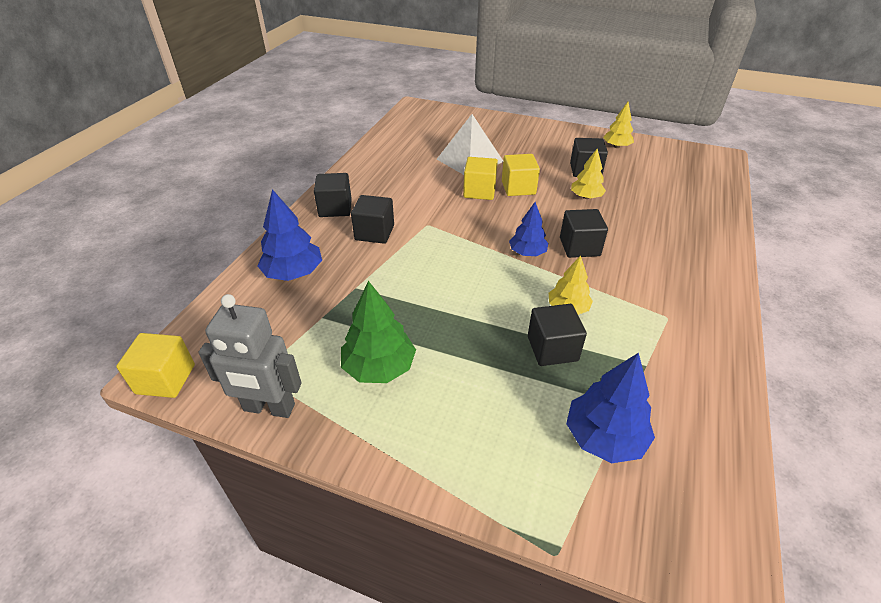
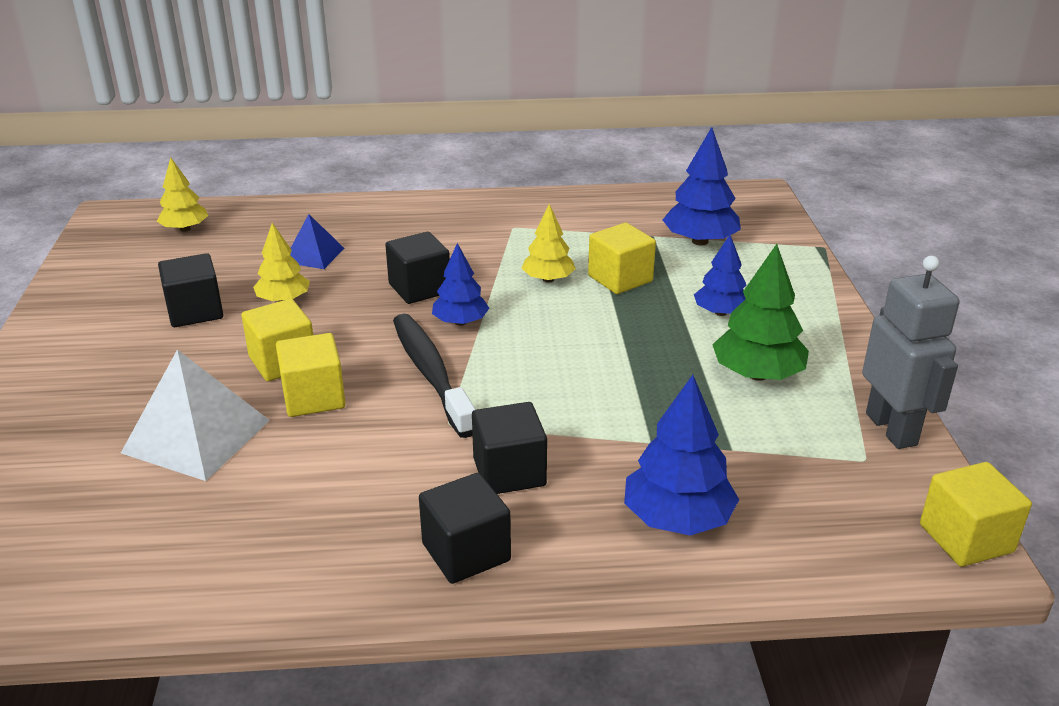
camera: 115 degrees left, 10 degrees down
black cube [528,304,587,366] -> yellow cube [588,223,656,294]
yellow tree [603,102,634,148] -> yellow tree moved to [157,157,208,232]
none -> blue pyramid [290,214,344,269]
none -> black toothbrush [393,314,476,438]
none -> blue tree [694,235,747,316]

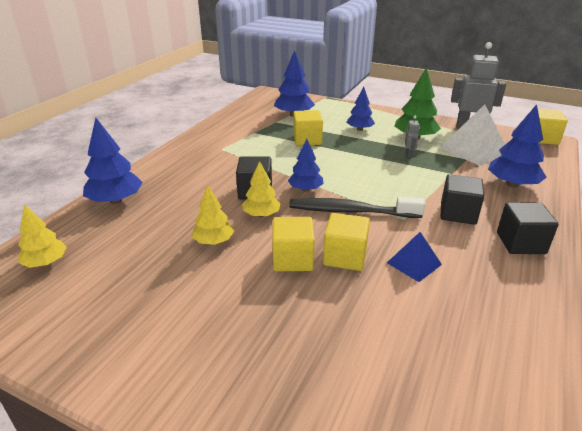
camera: 60 degrees left, 0 degrees up
white pyramid [121,350,270,481] -> white pyramid moved to [440,104,505,166]
black cube [158,253,223,327] -> none
blue pyramid [290,214,344,269] -> blue pyramid moved to [387,232,442,282]
yellow tree [521,204,576,283] -> yellow tree moved to [242,161,281,217]
none -> blue tree [83,118,143,204]
none -> grey robot [405,116,420,158]

